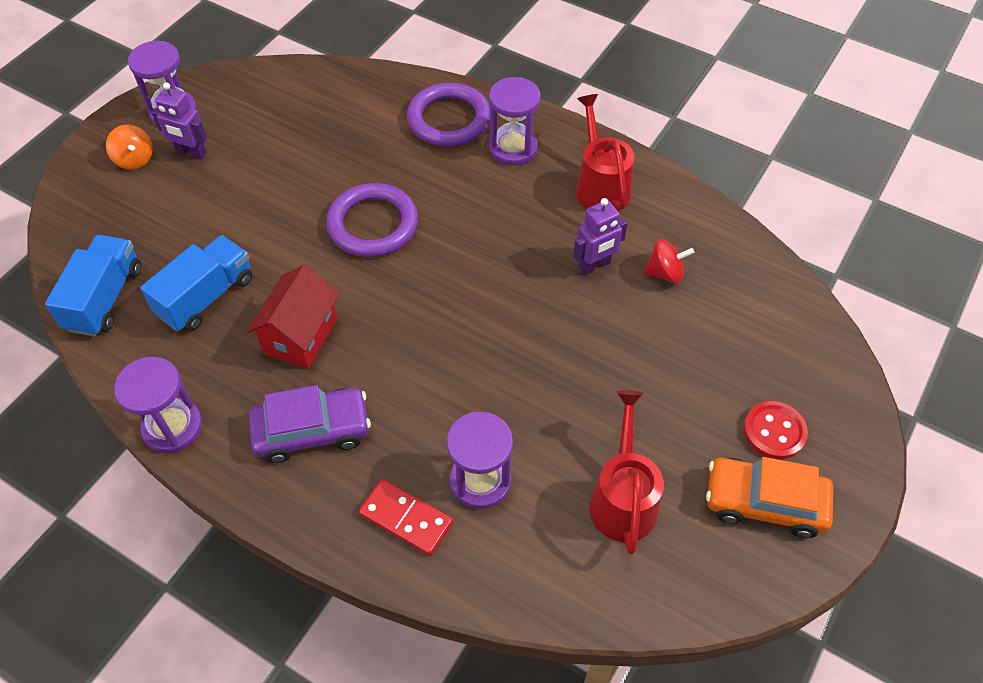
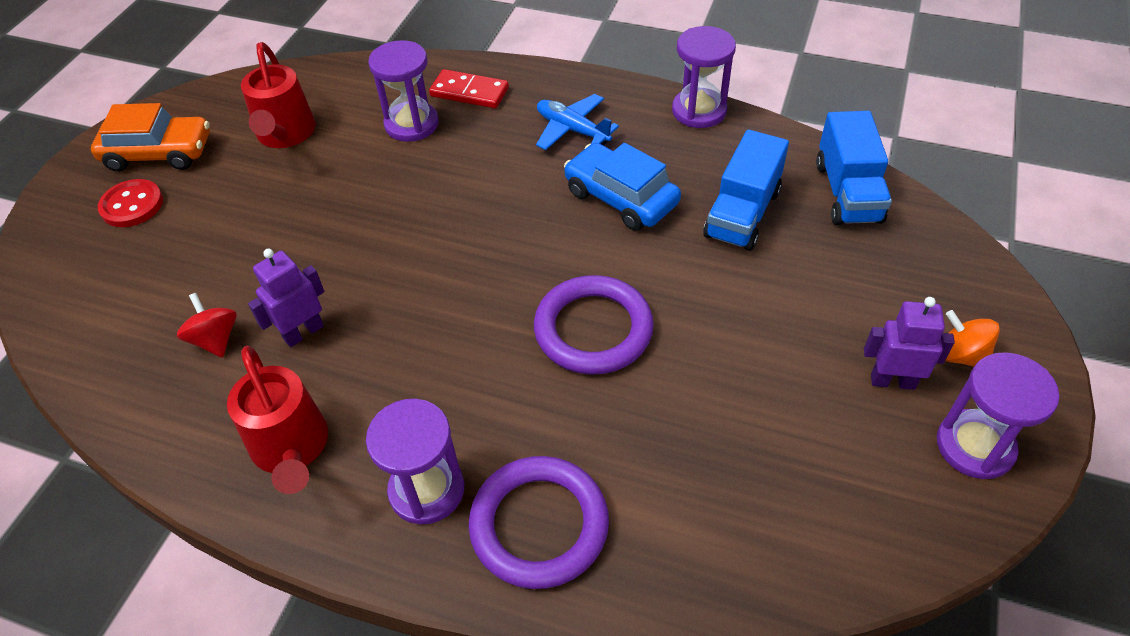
camera: 170 degrees right, 5 degrees down
red house [247,265,340,369] -> blue car [564,143,681,231]
purple car [249,385,371,463] -> blue plane [536,94,619,150]
red spinning top [644,239,694,284] -> red spinning top turned 75 degrees clockwise [177,293,237,358]

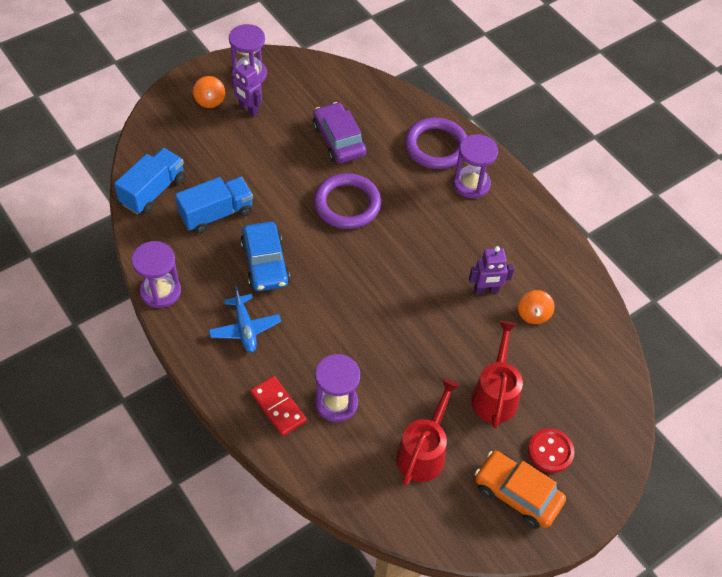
camera: 150 degrees left, 5 degrees up
red spinning top [177,293,237,358] -> orange spinning top [518,290,555,324]
red watering can [227,346,328,494] -> red watering can moved to [471,321,523,429]
none -> purple car [313,102,366,163]

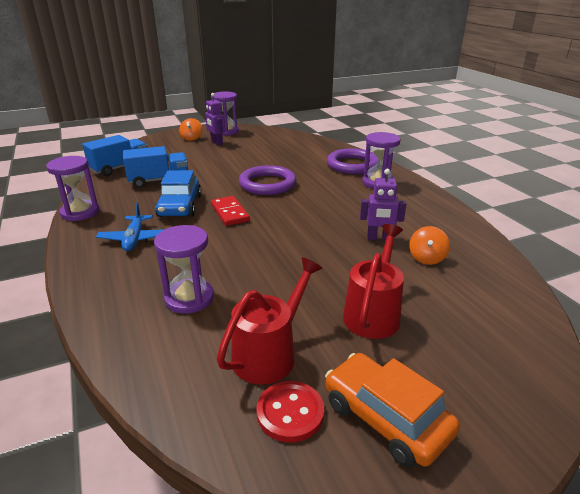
camera: 15 degrees right, 25 degrees down
red domino [250,376,307,436] -> red domino moved to [211,196,250,226]
purple car [313,102,366,163] -> none
red button [528,428,575,473] -> red button moved to [256,381,324,442]

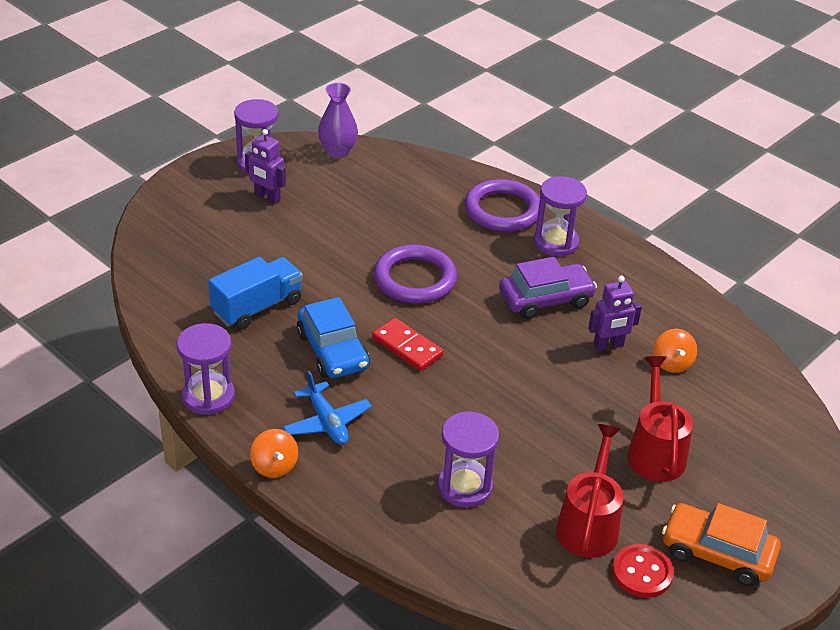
camera: 25 degrees left, 10 degrees up
blue truck [82,135,147,176] -> none
orange spinning top [179,118,203,141] -> orange spinning top moved to [250,429,298,478]
none -> purple vase [318,83,358,158]
none -> purple car [499,257,597,319]

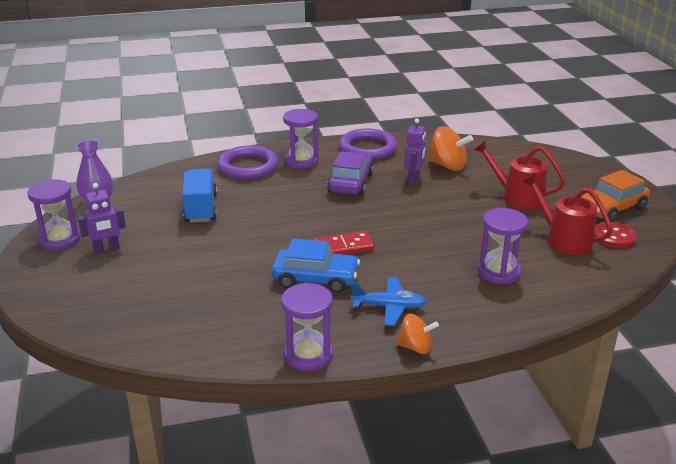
camera: 55 degrees left, 10 degrees down
blue truck [208,257,303,330] -> blue truck moved to [182,169,217,223]
purple ring [374,244,457,304] -> purple ring moved to [339,129,397,160]
orange spinning top [654,329,697,373] -> orange spinning top [428,126,473,171], size x1.55

